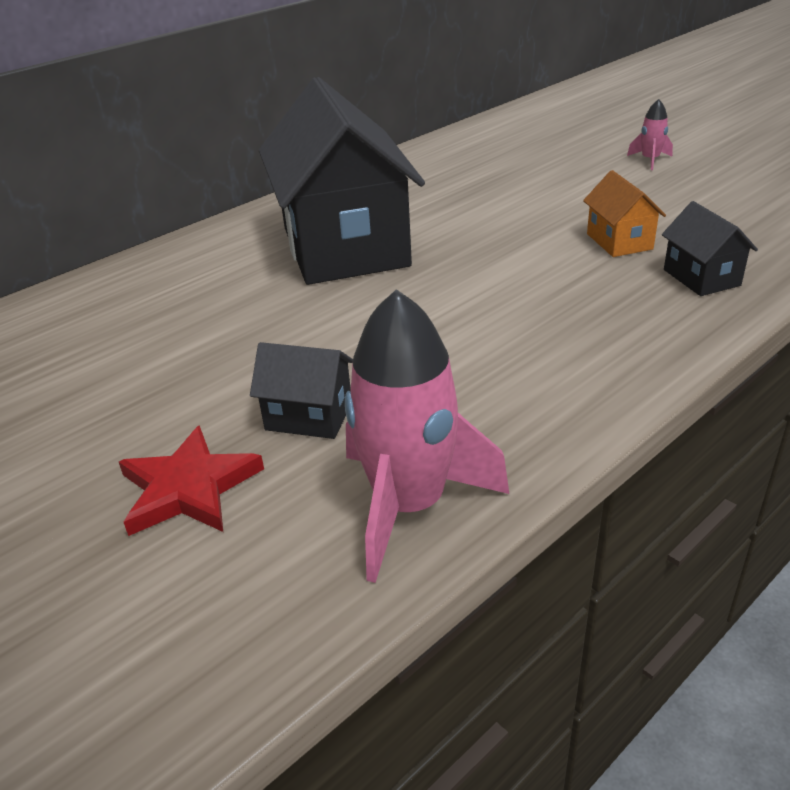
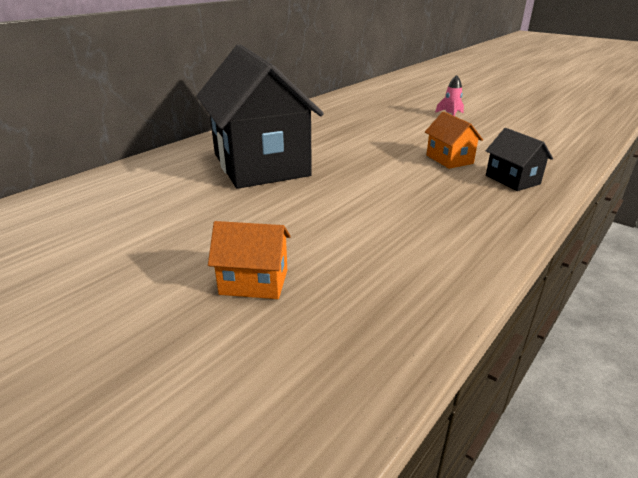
camera: 10 degrees left, 5 degrees down
red star [119,425,264,536] -> none
black house [250,342,353,439] -> orange house [208,221,291,299]
pink rocket [345,289,509,583] -> none

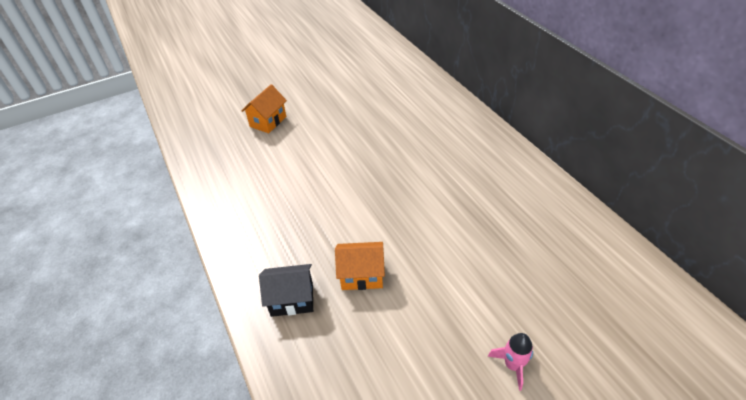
camera: 115 degrees right, 15 degrees up
black house [197,44,324,189] -> none

